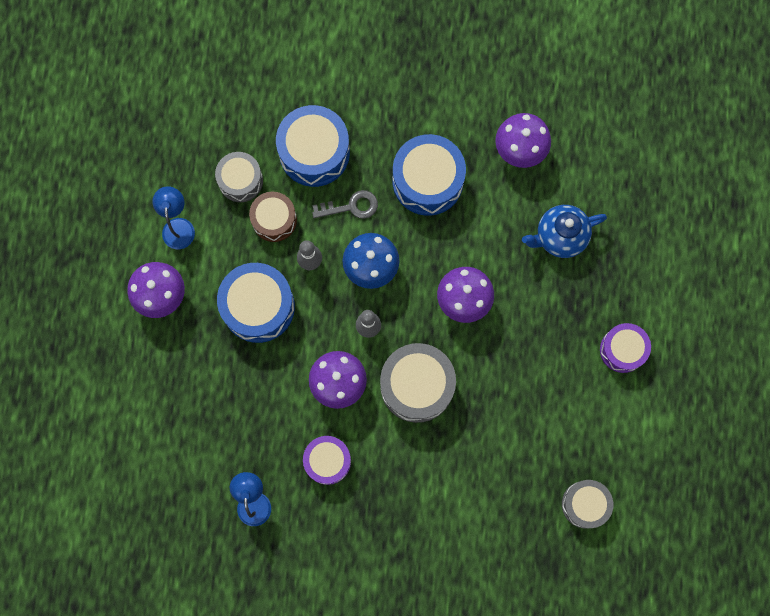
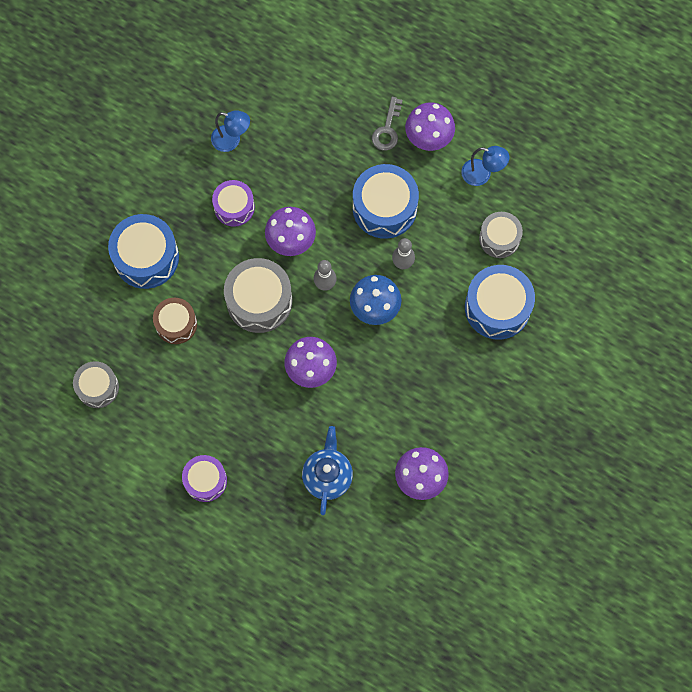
camera: 115 degrees right, 5 degrees down
brown drum [249,192,297,242] -> brown drum moved to [153,298,197,344]
grey key [312,190,378,219] -> grey key moved to [372,97,403,151]
blue drum [392,134,466,216] -> blue drum moved to [108,214,179,289]

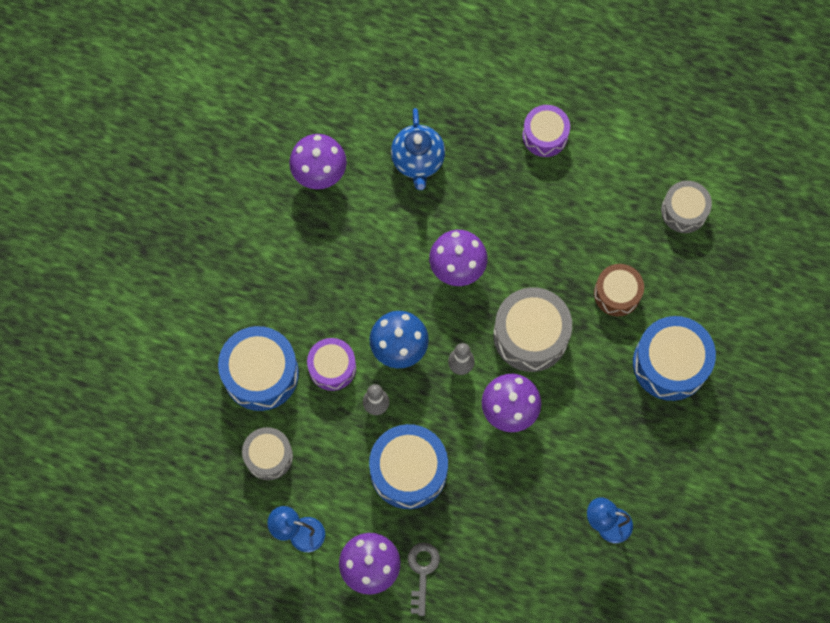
camera: 170 degrees right, 0 degrees up
purple drum [212,180,255,227] -> purple drum moved to [307,338,356,391]

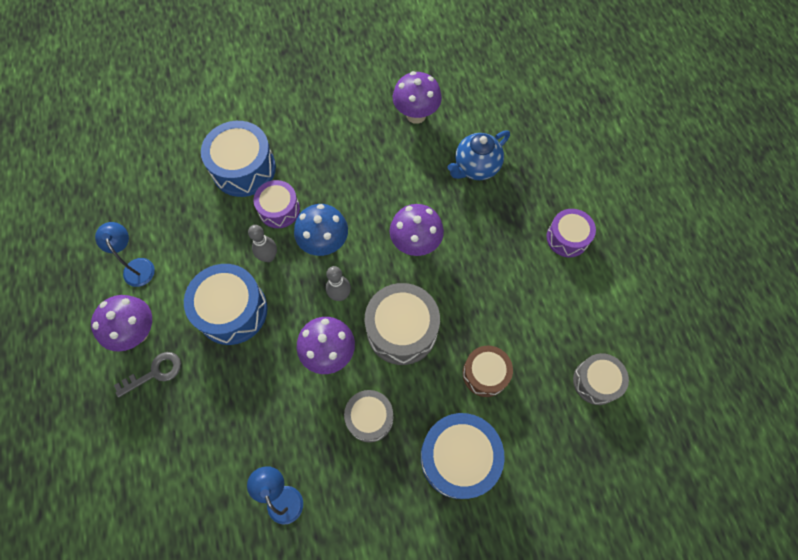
camera: 55 degrees right, 5 degrees down
grey drum [242,427,293,480] -> grey drum moved to [344,390,393,442]

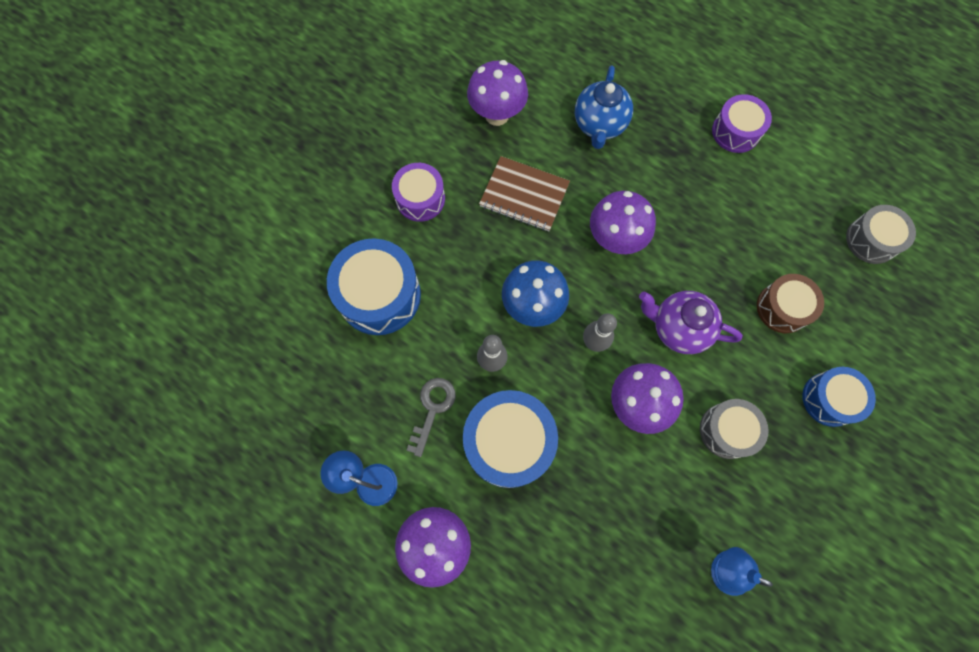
camera: 40 degrees left, 5 degrees up
grey key [114,352,181,398] -> grey key moved to [407,378,456,457]
purple drum [254,180,300,228] -> purple drum moved to [392,163,445,222]
grey drum [365,283,440,365] -> purple teapot [639,291,743,354]
blue drum [421,413,505,499] -> blue drum [802,367,876,427], size x0.63
none -> brown notebook [479,156,570,231]

